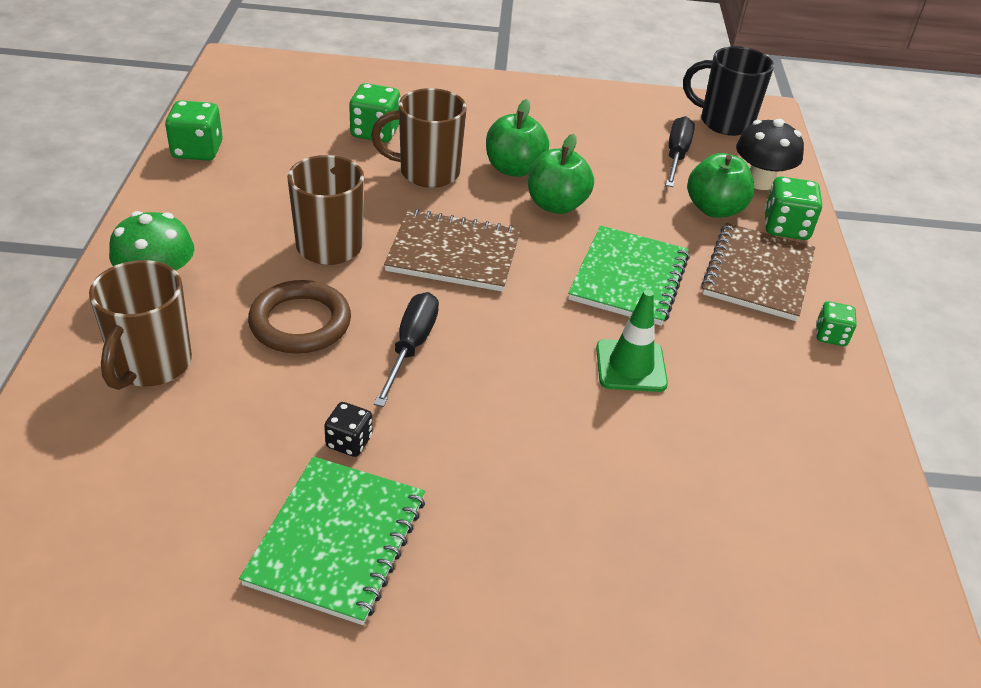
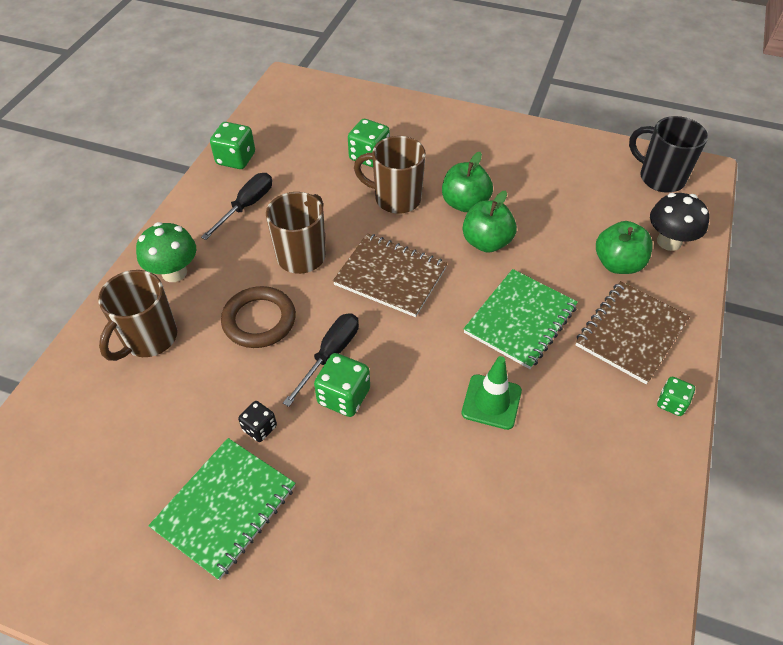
camera: 20 degrees right, 10 degrees up
black screwdriver [666,116,695,187] -> black screwdriver moved to [201,173,272,240]
green dice [764,176,822,240] -> green dice moved to [314,353,370,417]

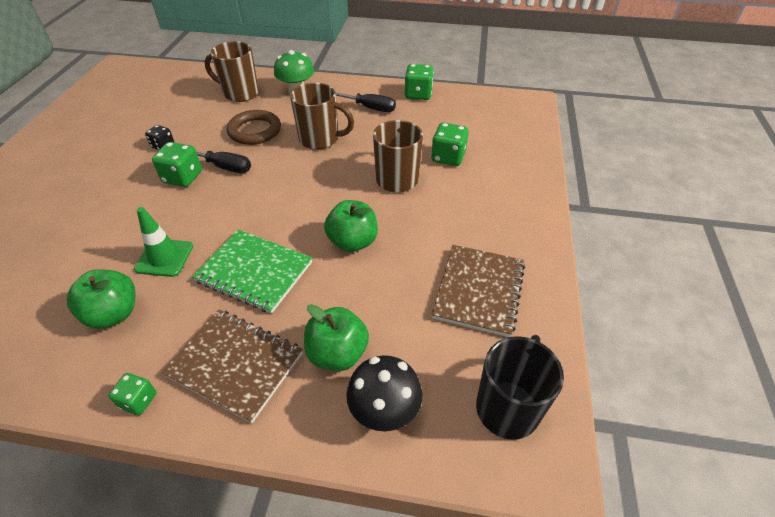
camera: 80 degrees right, 5 degrees down
green notebook [148,438,296,580] -> none
brown notebook [333,233,447,317] -> brown notebook moved to [432,245,525,337]
green apple [442,152,493,212] -> green apple moved to [67,269,136,329]

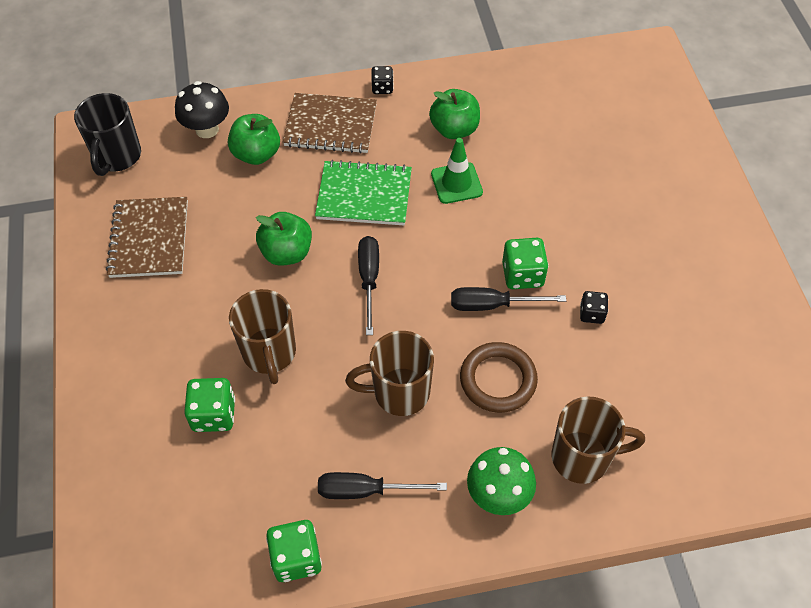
camera: 160 degrees right, 10 degrees up
green dice [108,373,156,415] -> black dice [371,66,394,94]
none -> black screwdriver [358,236,379,335]

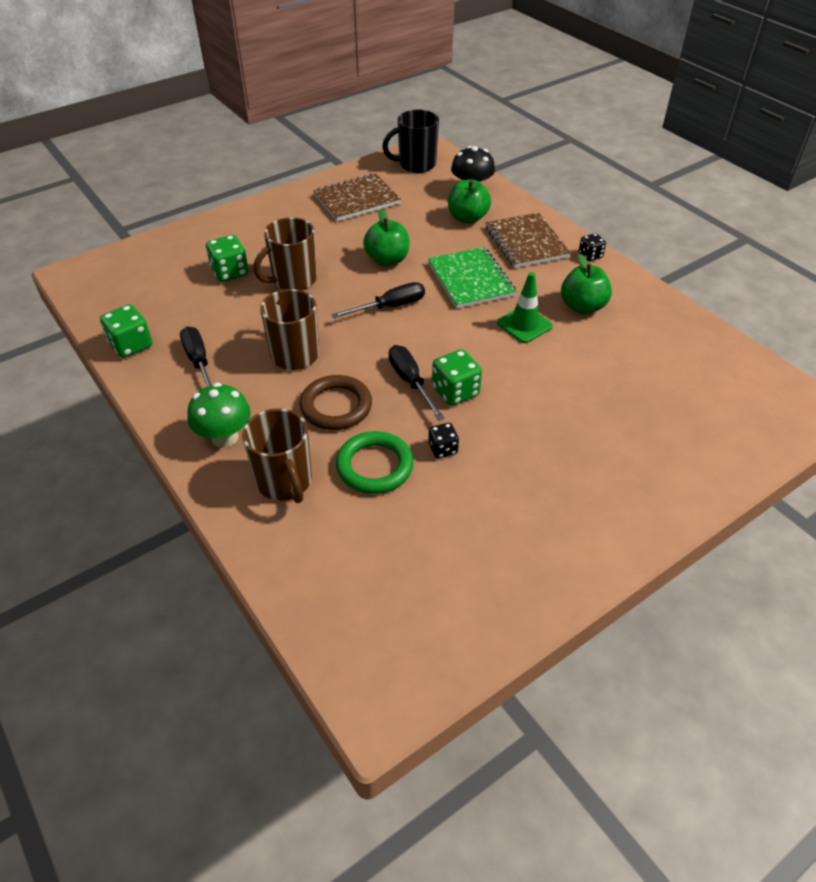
camera: 65 degrees right, 10 degrees down
none -> green ring [336,431,414,494]

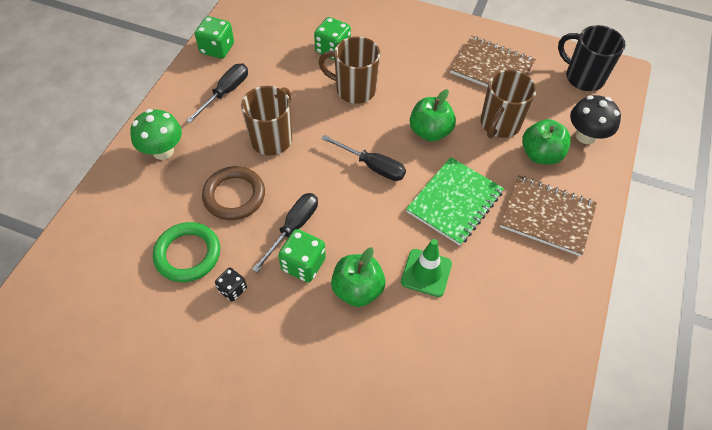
camera: 55 degrees right, 10 degrees up
brown mug [242,408,312,503] -> brown mug moved to [480,70,537,139]
brown notebook [486,213,571,268] -> brown notebook turned 75 degrees clockwise [500,175,597,256]
green apple [561,254,612,314] -> green apple moved to [331,247,386,307]
black dice [579,233,606,261] -> none

